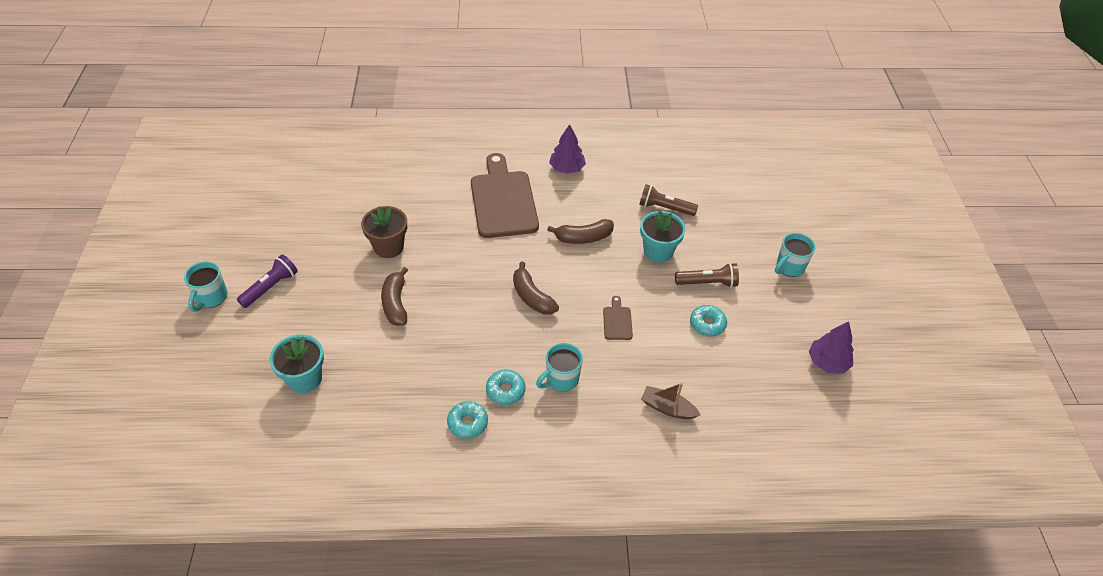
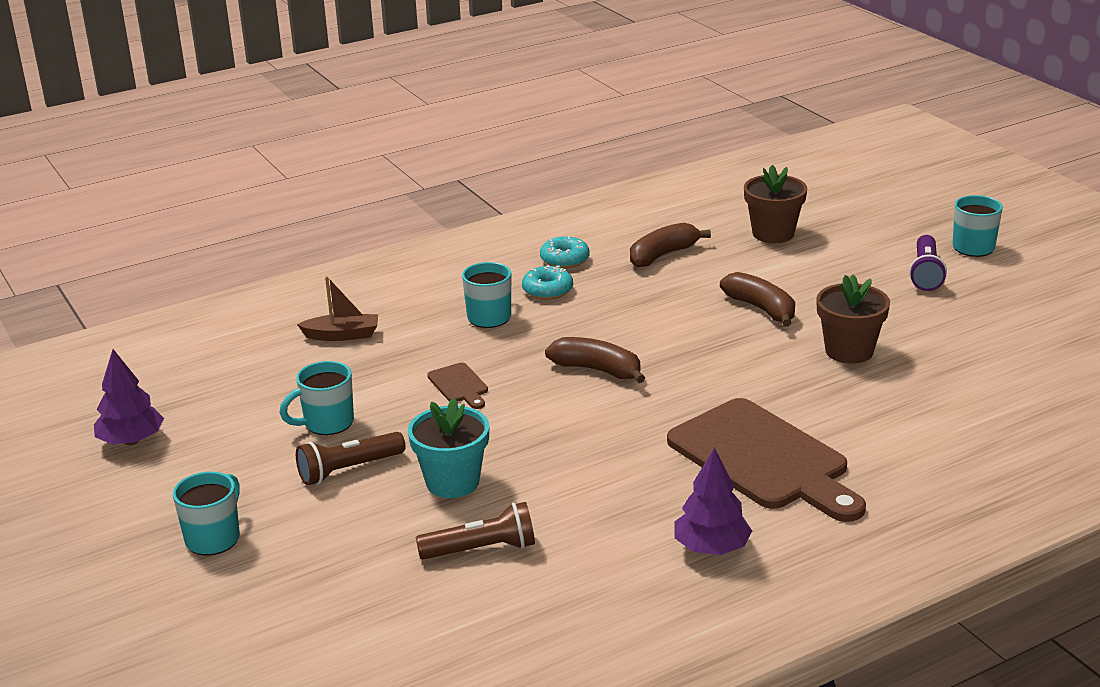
camera: 155 degrees right, 20 degrees down
turquoise flower pot [269,334,324,393] -> brown flower pot [744,165,807,243]
brown banana [547,219,614,244] -> brown banana moved to [630,223,711,267]
turquoise donut [690,305,727,337] -> turquoise mug [279,361,354,435]

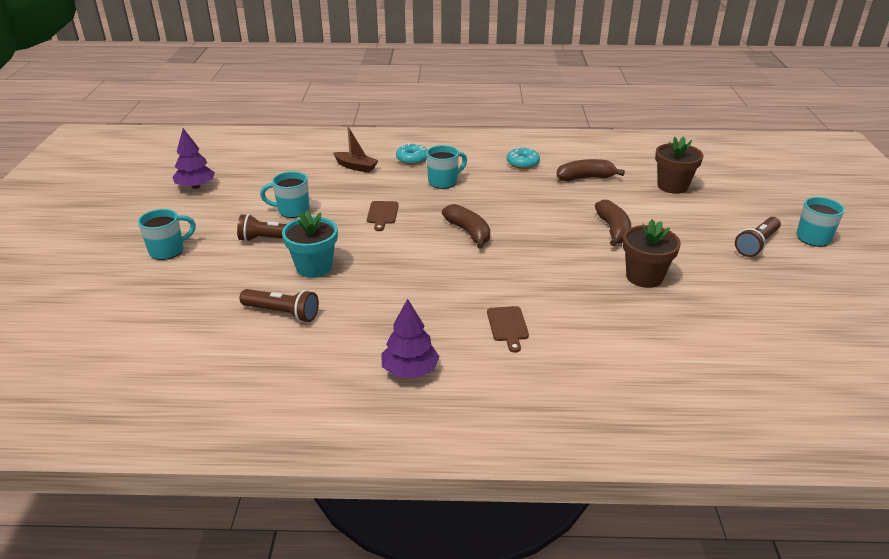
camera: 30 degrees right, 5 degrees up
turquoise donut [522,265,573,300] -> turquoise donut moved to [396,143,427,165]
brown cutting board [667,398,866,522] -> brown cutting board [487,306,529,353], size x0.41
purple flashlight [909,235,947,291] -> brown flashlight [735,217,781,257]

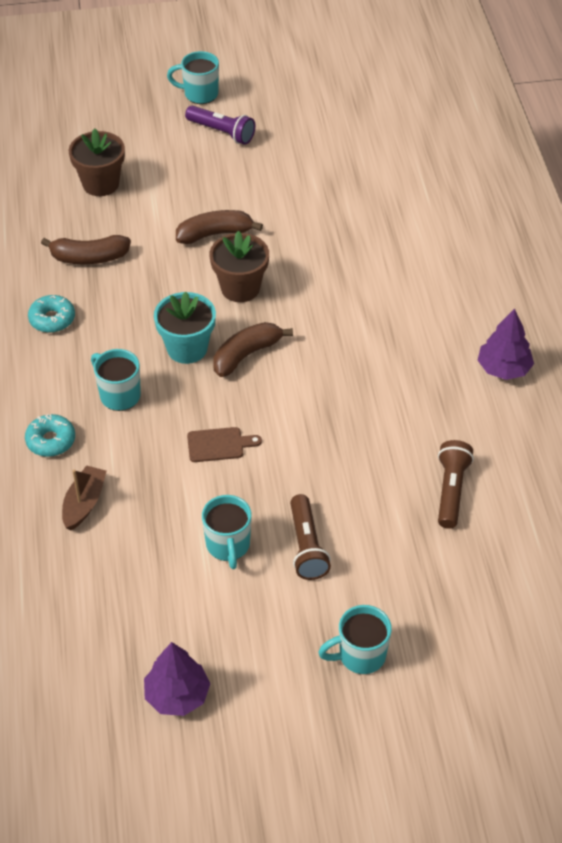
camera: 100 degrees left, 15 degrees up
turquoise mug [138,209,196,260] -> turquoise mug turned 60 degrees counterclockwise [318,605,392,674]
turquoise flower pot [282,211,338,278] -> turquoise flower pot moved to [154,292,216,364]
brown cutting board [487,306,529,353] -> none
brown banana [557,159,625,181] -> brown banana turned 75 degrees counterclockwise [41,235,131,264]
brown flower pot [623,219,681,288] -> brown flower pot moved to [210,231,269,302]
brown flashlight [735,217,781,257] -> purple flashlight [185,106,255,145]

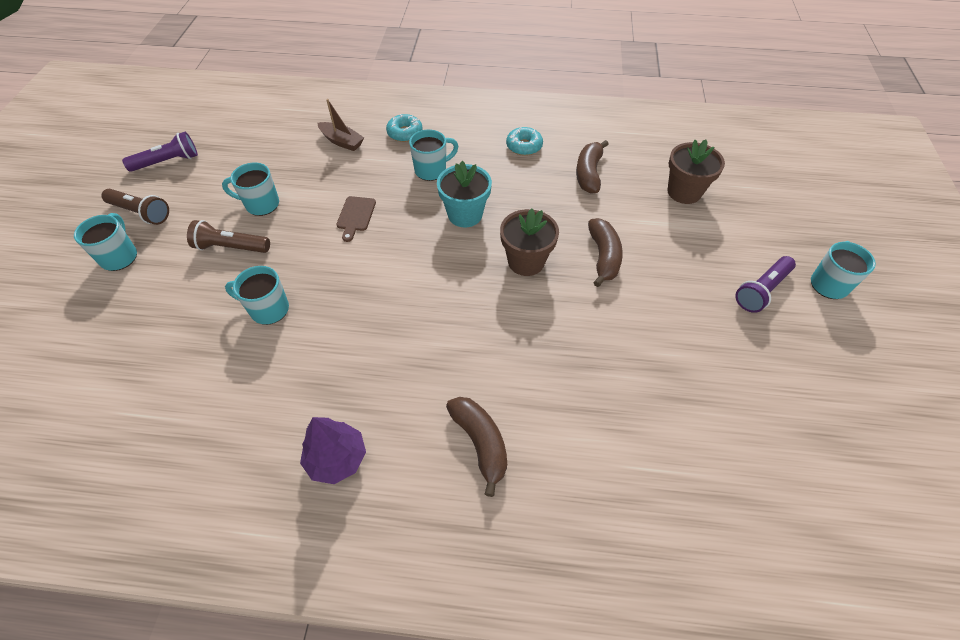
camera: 105 degrees right, 5 degrees up
purple tree [144,642,210,716] -> purple flashlight [122,132,198,172]
brown banana [213,322,293,377] -> brown banana moved to [446,397,507,497]
brown flashlight [438,440,474,529] -> brown flashlight moved to [101,189,169,225]
none -> turquoise mug [225,266,289,325]

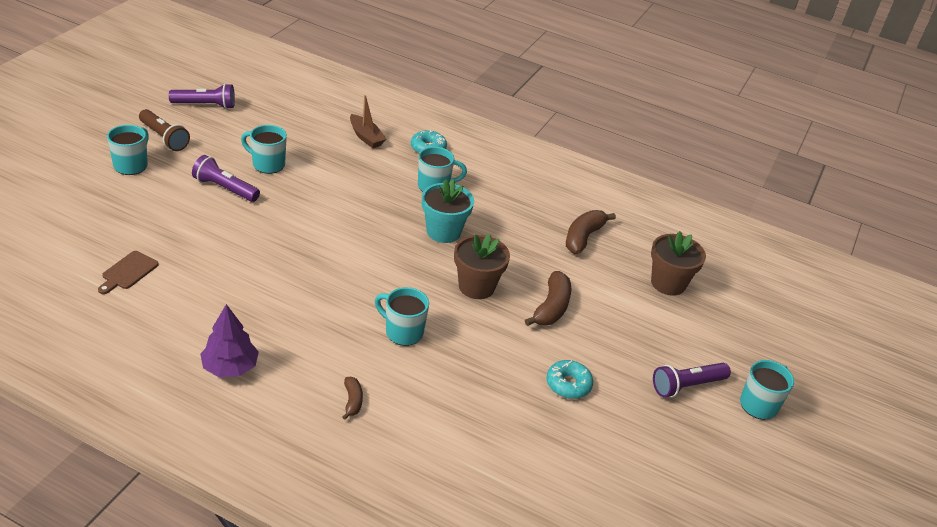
camera: 15 degrees right, 15 degrees down
brown flashlight [187,220,270,253] -> purple flashlight [192,155,260,202]
turquoise mug [225,266,289,325] -> turquoise mug moved to [375,287,429,346]
brown cutting board [336,196,376,242] -> brown cutting board moved to [98,251,159,294]
brown banana [446,397,507,497] -> brown banana [342,377,363,420], size x0.55
turquoise donut [506,127,543,156] -> turquoise donut moved to [546,360,593,399]

